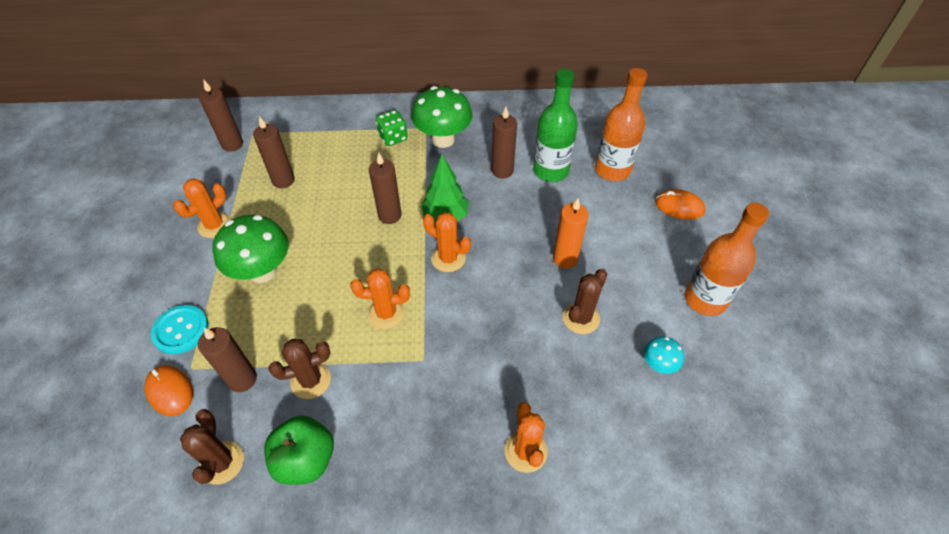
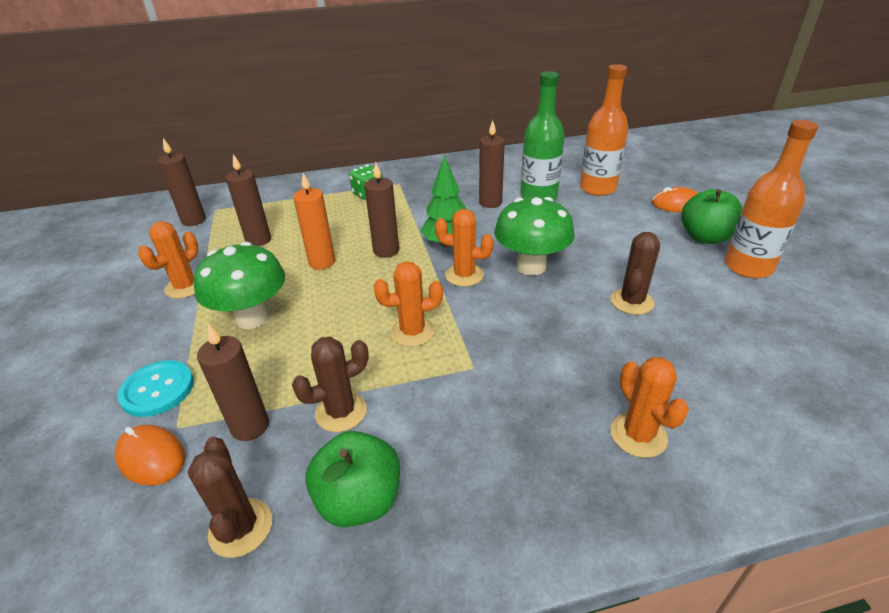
camera: 10 degrees left, 15 degrees down
green mushroom [412,86,472,148] -> green mushroom moved to [494,197,574,275]
orange candle [553,198,589,269] -> orange candle moved to [293,173,335,270]
turquoise mushroom [644,336,684,374] -> none
none -> green apple [681,189,742,244]

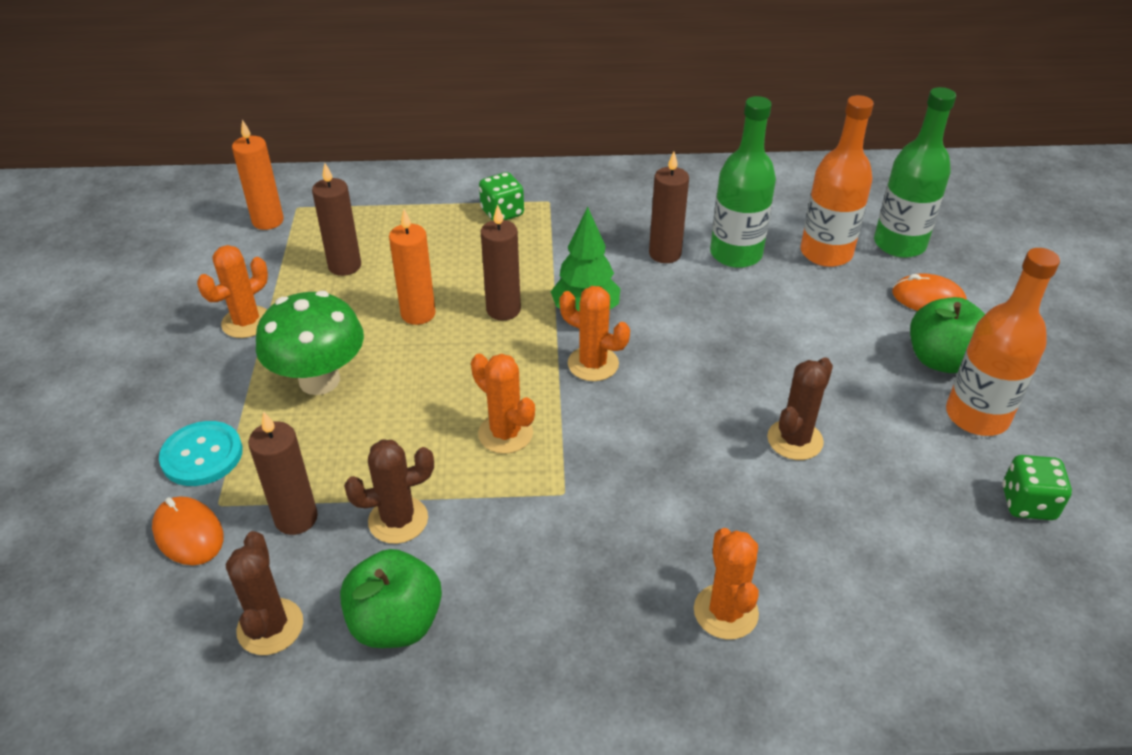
camera: 10 degrees right, 5 degrees up
brown candle [158,138,206,226] -> orange candle [232,120,284,230]
orange cactus [374,261,443,347] -> orange cactus turned 45 degrees clockwise [471,354,535,454]
green mushroom [494,197,574,275] -> none
none -> green bottle [874,87,956,258]
none -> green dice [1002,455,1072,520]

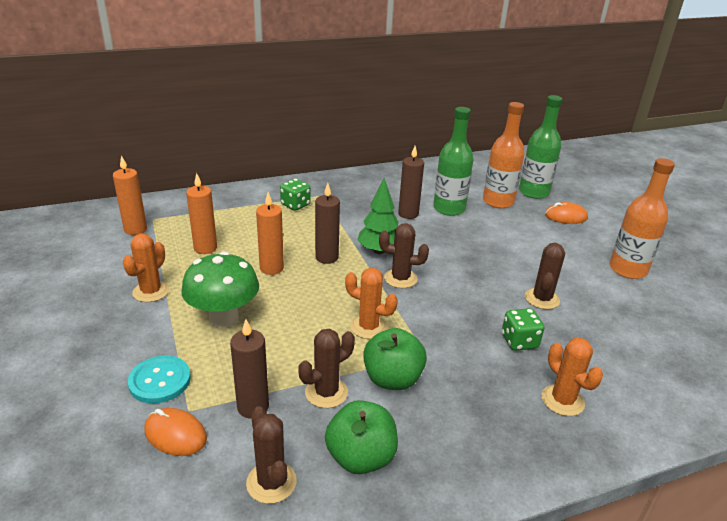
camera: 20 degrees left, 10 degrees down
brown candle [312,163,361,276] -> orange candle [186,173,217,254]
orange cactus [559,286,630,381] -> brown cactus [379,223,429,288]
green apple [910,297,985,373] -> green apple moved to [363,328,427,390]
green dice [1002,455,1072,520] -> green dice moved to [502,308,544,351]

